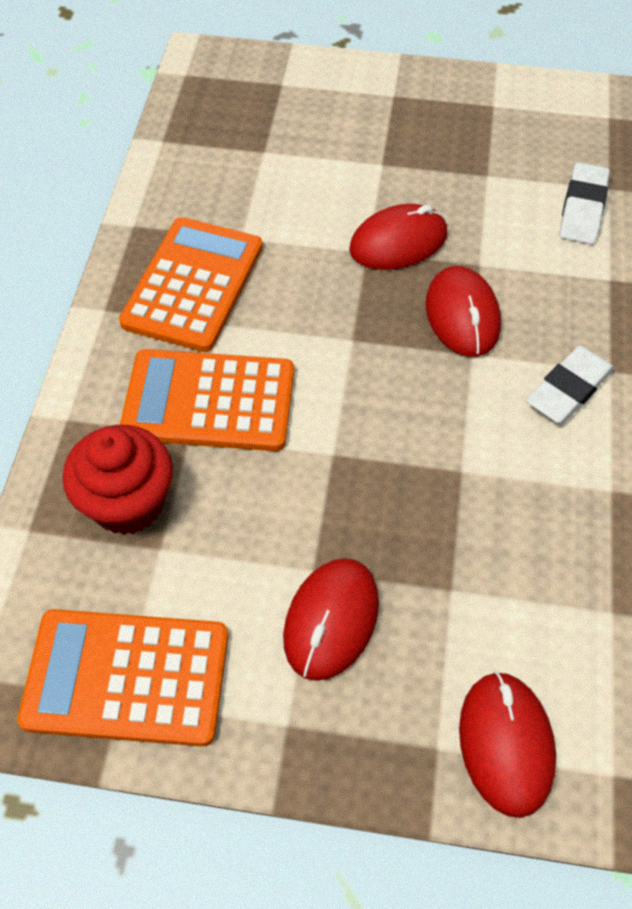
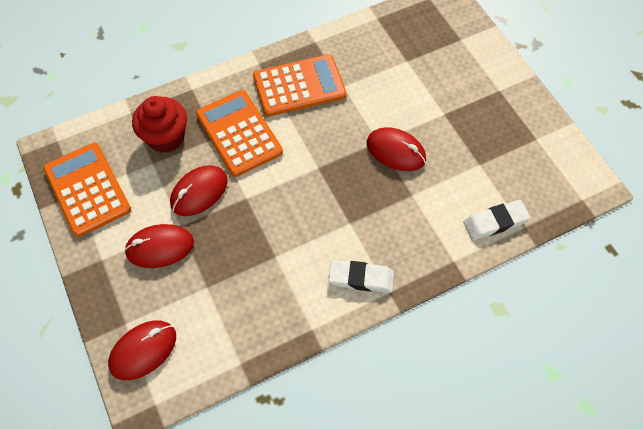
camera: 55 degrees right, 5 degrees up
red mouse [426,266,501,357] -> red mouse moved to [170,165,228,216]

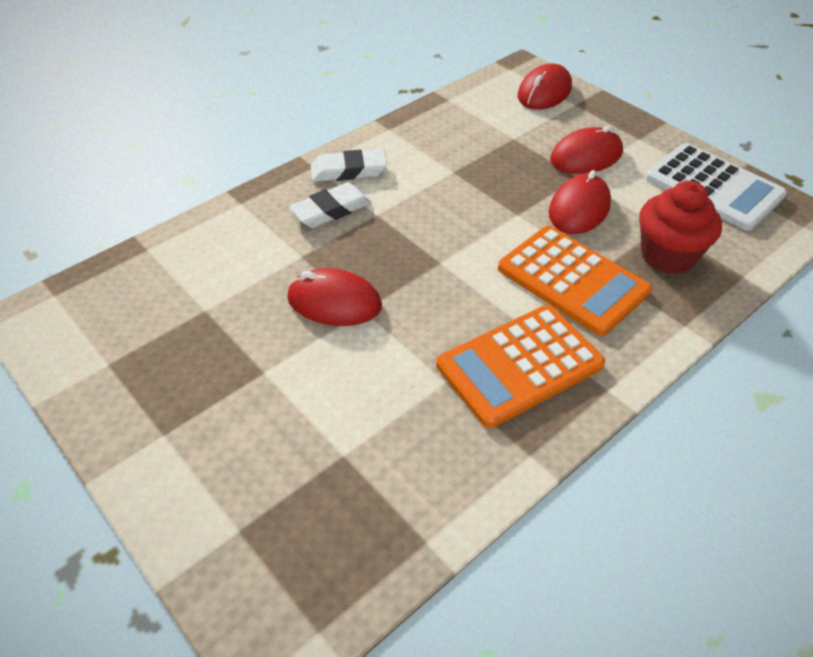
camera: 165 degrees right, 15 degrees down
orange calculator [43,143,131,237] -> white calculator [646,143,787,231]
white eraser [463,200,530,240] -> white eraser moved to [289,182,372,228]

